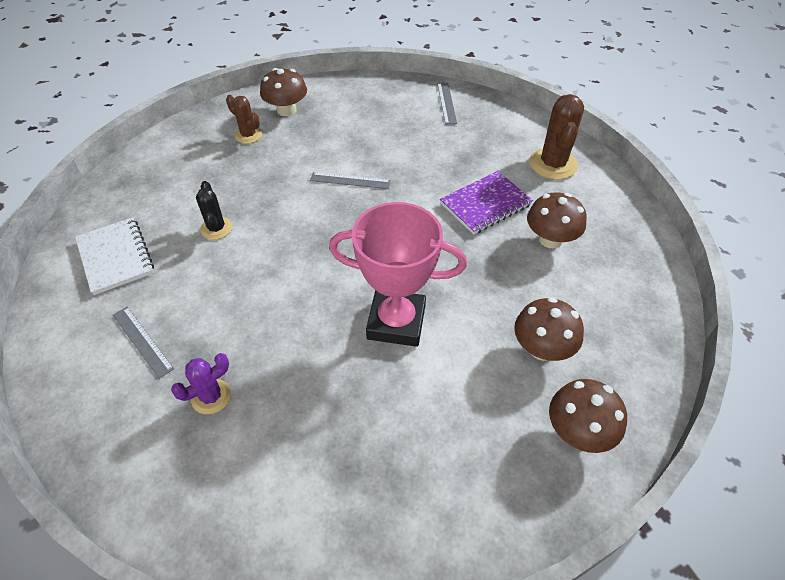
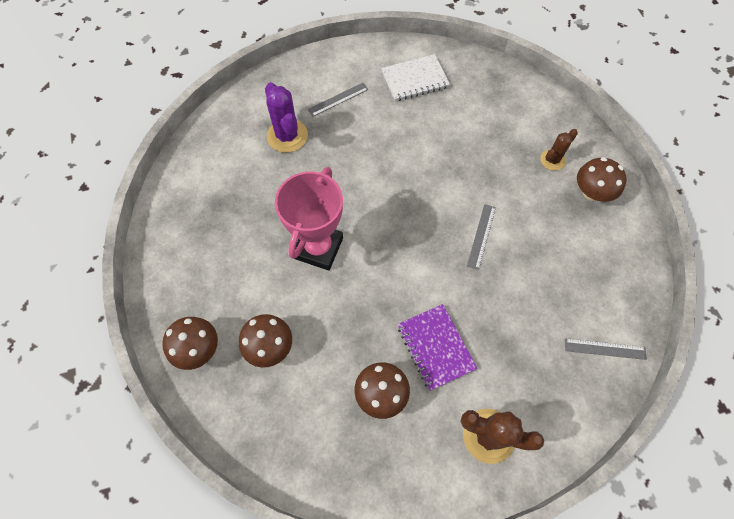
camera: 100 degrees right, 15 degrees up
purple cactus [171,353,231,414] -> purple cactus [265,82,308,153], size x1.67
black cactus [196,181,232,240] -> none

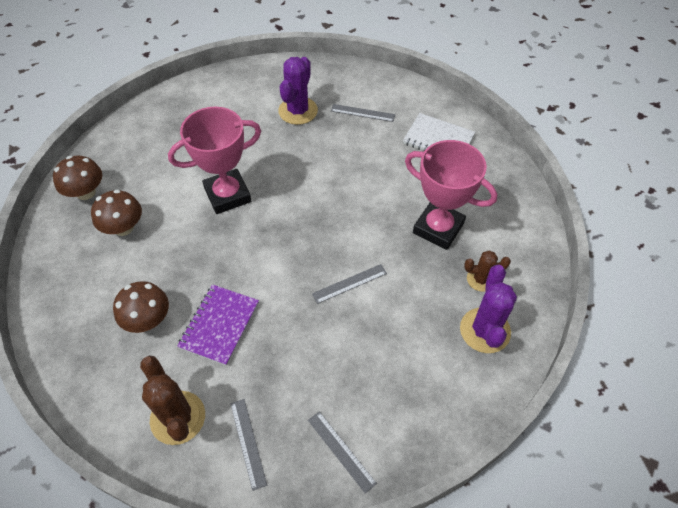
camera: 45 degrees right, 10 degrees down
brown mushroom [577,157,627,202] -> purple cactus [460,265,517,353]
none -> grey ruler [230,399,267,491]
none -> pink trophy [405,140,497,250]

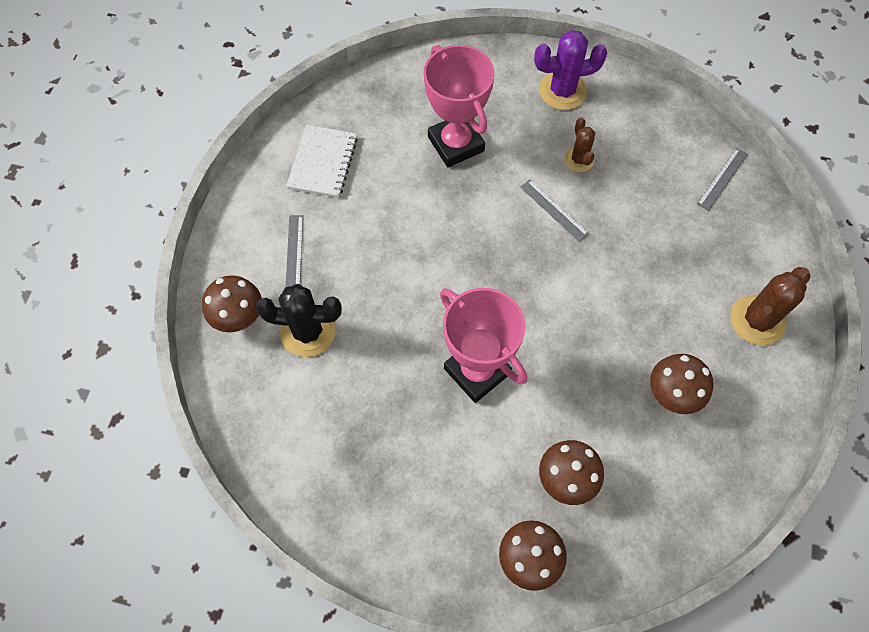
camera: 105 degrees left, 10 degrees up
purple notebook [177,284,259,366] -> none
grey ruler [230,399,267,491] -> none
purple cactus [278,57,318,125] -> black cactus [256,284,342,357]
pink trophy [405,140,497,250] -> pink trophy turned 45 degrees counterclockwise [424,45,495,167]
brown cactus [464,250,511,292] -> brown cactus moved to [564,117,595,172]
none -> brown mushroom [202,275,262,332]

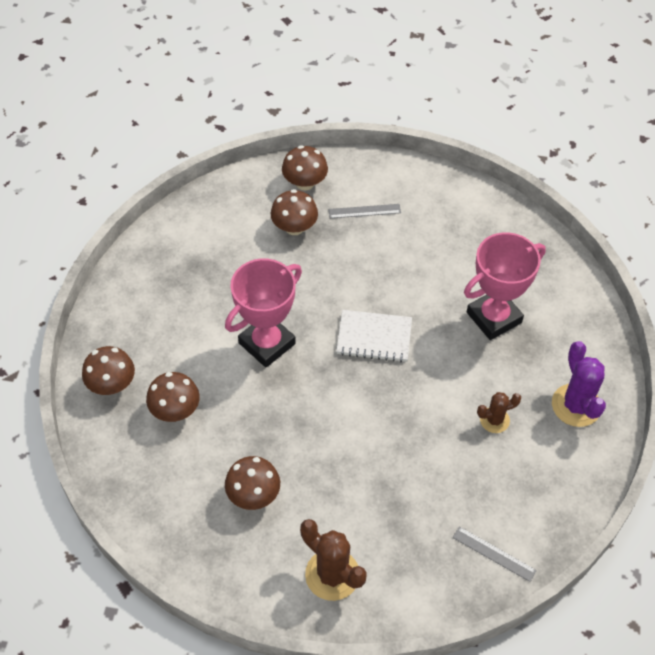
camera: 85 degrees right, 10 degrees down
black cactus [256,284,342,357] -> brown mushroom [271,189,318,235]
white notebook [286,125,358,198] -> white notebook moved to [336,310,412,362]
grey ruler [520,180,589,242] -> none

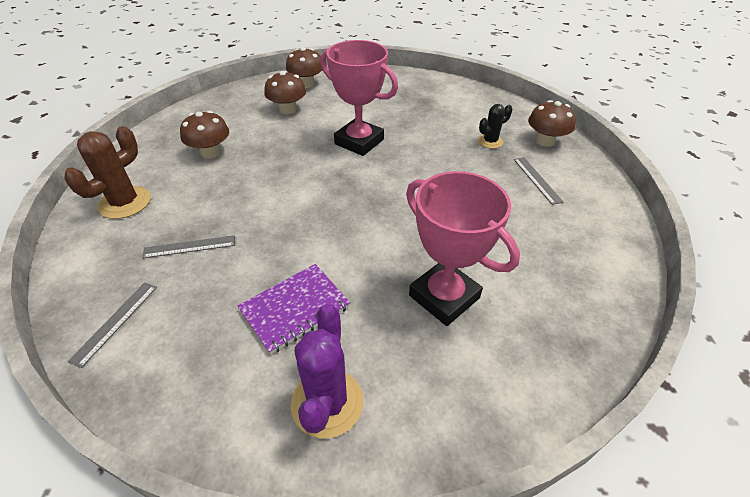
camera: 80 degrees right, 10 degrees down
brown mushroom [271,189,318,235] -> black cactus [478,104,513,149]
white notebook [336,310,412,362] -> none
brown cactus [477,392,522,433] -> purple notebook [238,264,350,355]
purple cactus [552,341,606,427] -> purple cactus turned 60 degrees counterclockwise [290,304,363,438]
none -> grey ruler [142,235,235,258]

